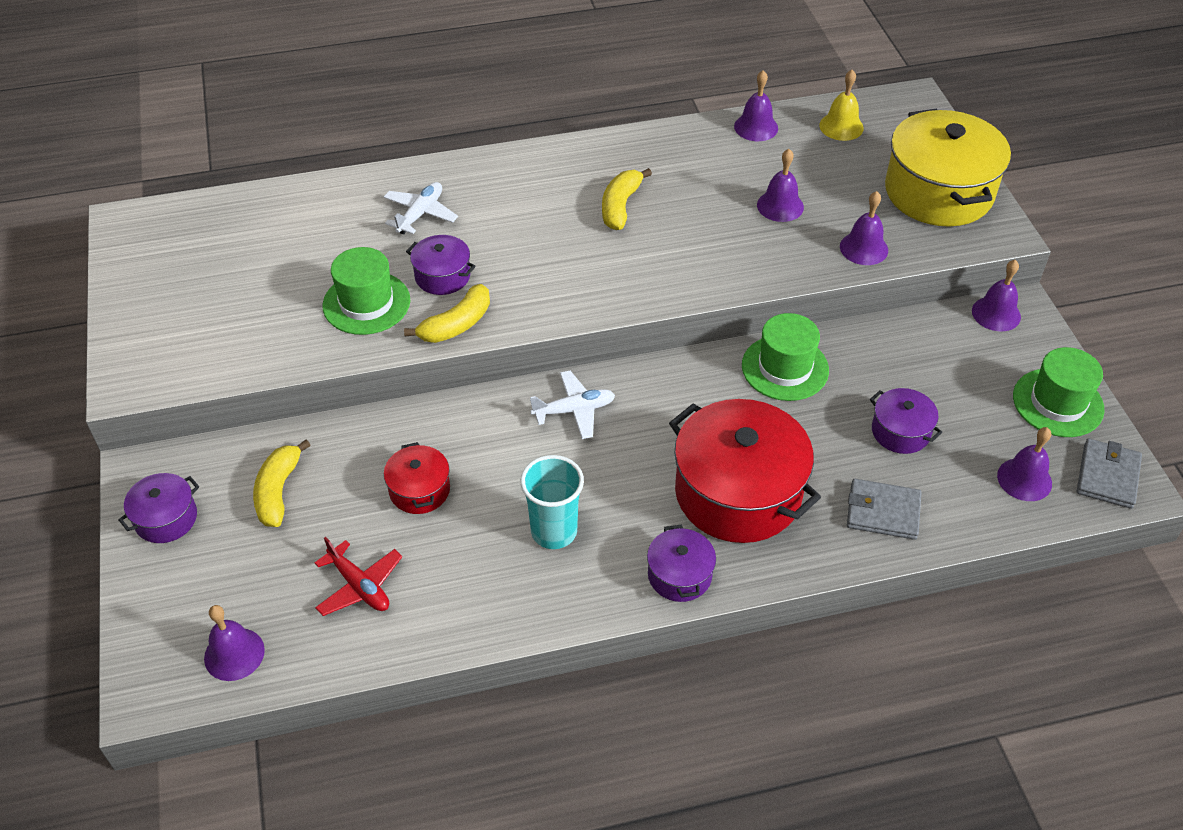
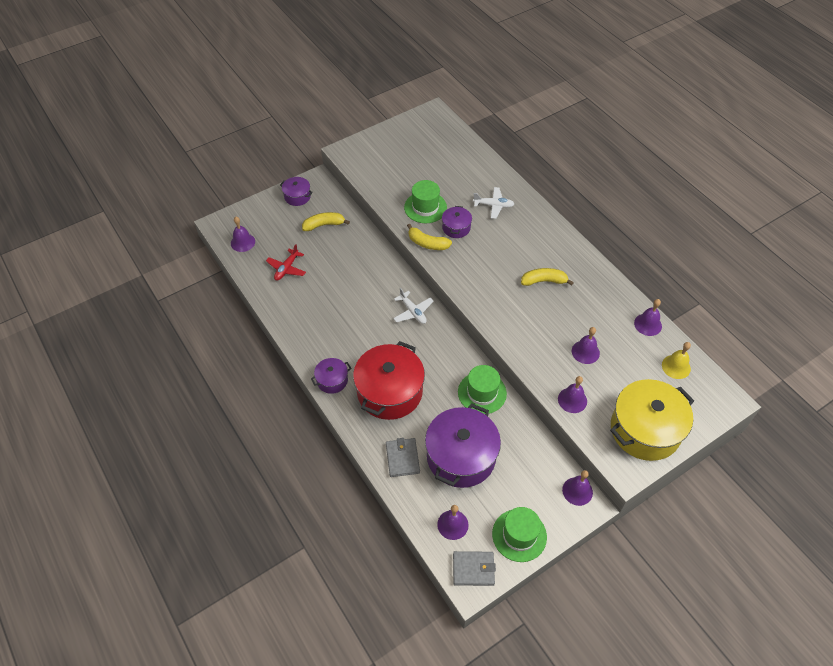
camera: 70 degrees right, 5 degrees up
red pot [384,442,450,514] -> none
turquoise cup [520,455,584,549] -> none
purple pot [870,388,942,454] -> purple pot [425,403,501,488], size x2.07

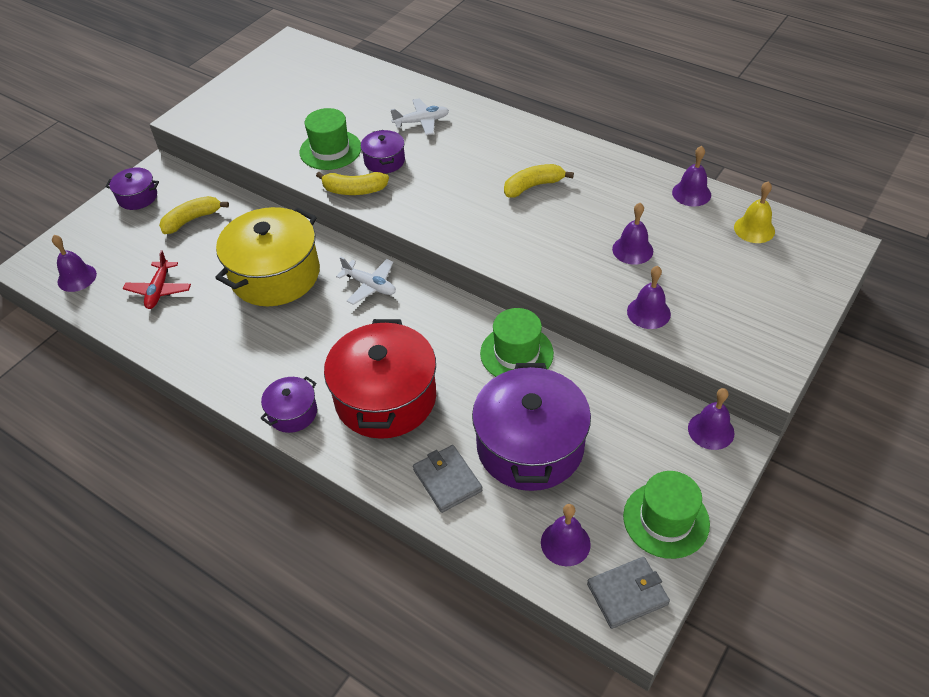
camera: 20 degrees left, 5 degrees down
yellow pot [610,379,694,461] -> yellow pot moved to [215,207,320,306]

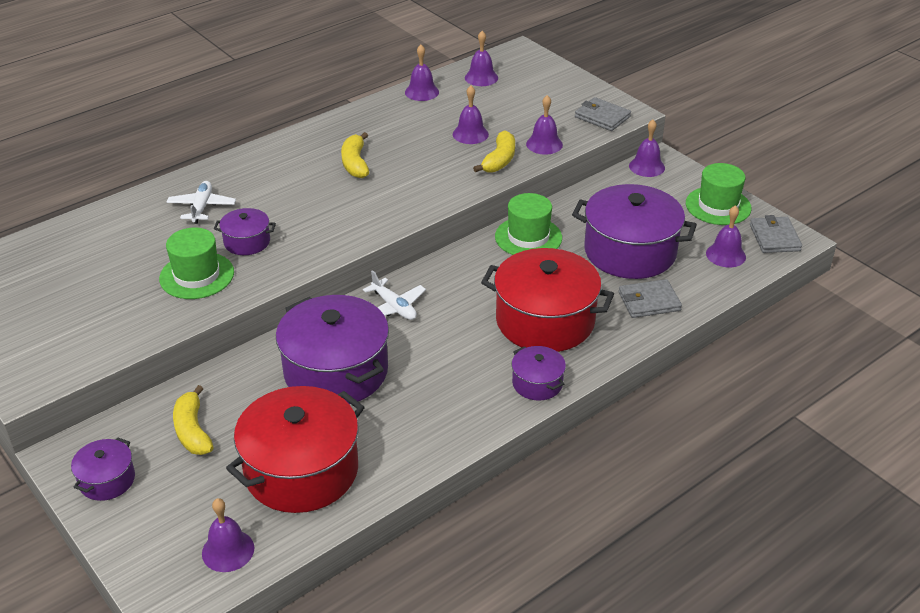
camera: 75 degrees left, 10 degrees down
red plane [123,250,191,309] -> red pot [226,386,365,513]
yellow pot [215,207,320,306] -> purple pot [276,295,389,404]
yellow banana [316,172,389,195] -> yellow banana moved to [473,131,515,173]
white plane [336,257,396,305] -> white plane turned 90 degrees clockwise [363,270,426,320]
yellow bell [734,181,775,243] -> purple bell [465,31,498,86]
none -> grey wallet [575,97,631,131]

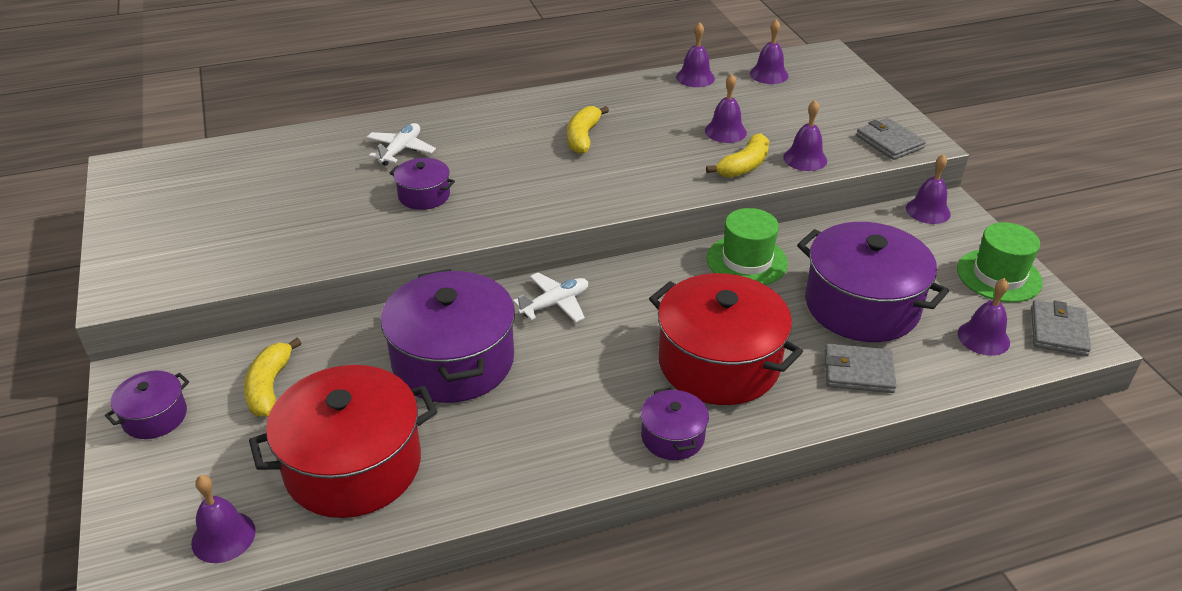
camera: 20 degrees right, 0 degrees up
green hat [159,228,234,299] -> none
white plane [363,270,426,320] -> white plane turned 105 degrees counterclockwise [513,273,588,322]

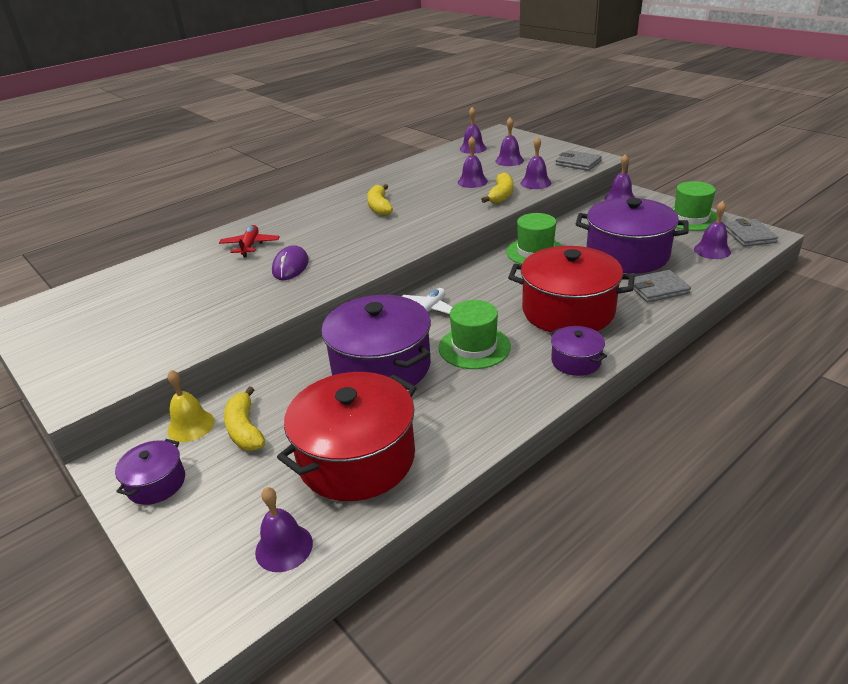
camera: 20 degrees left, 5 degrees down
white plane [367,123,436,166] -> red plane [219,225,280,257]
purple pot [390,158,455,210] -> purple mouse [272,245,309,280]
purple bell [676,22,715,87] -> purple bell moved to [495,117,524,166]
none -> yellow bell [167,370,215,442]
none -> green hat [438,300,511,369]

